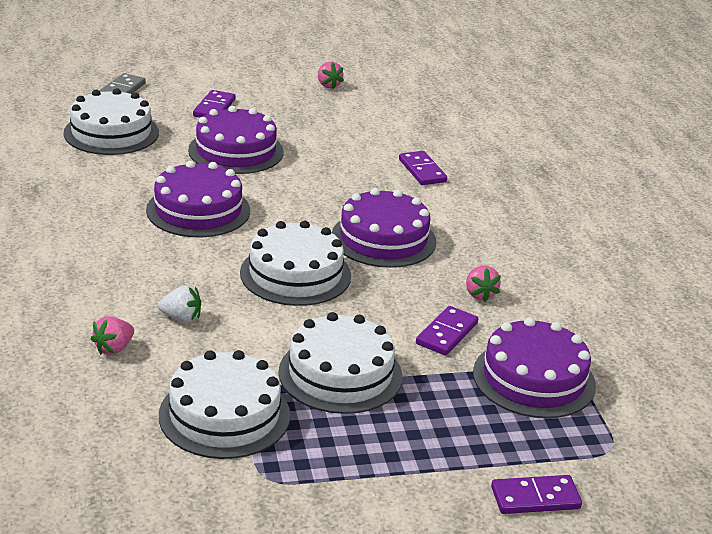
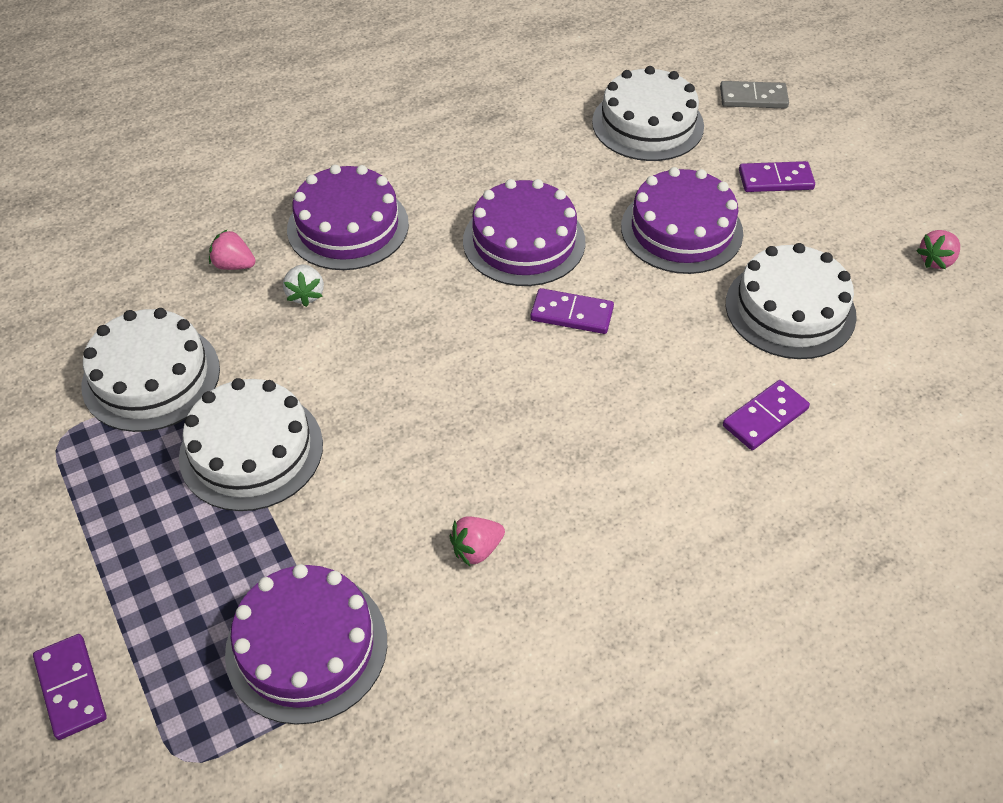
camera: 75 degrees right, 20 degrees up
white cake [240,220,351,306] -> white cake moved to [726,243,857,359]
purple cake [332,188,436,268] -> purple cake moved to [287,165,409,270]
purple domino [416,306,478,355] -> purple domino moved to [530,288,614,334]

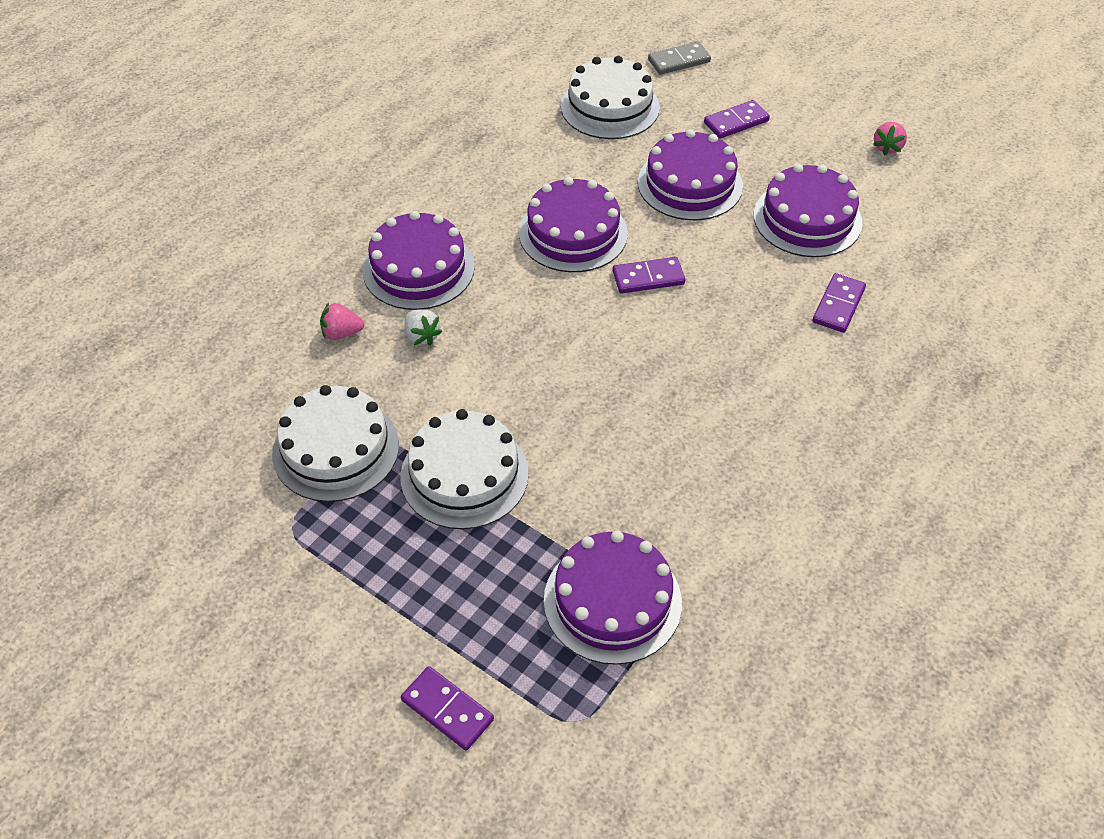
camera: 25 degrees left, 0 degrees up
pink strawberry [449,516,505,566] -> none
white cake [726,243,857,359] -> purple cake [754,164,862,257]

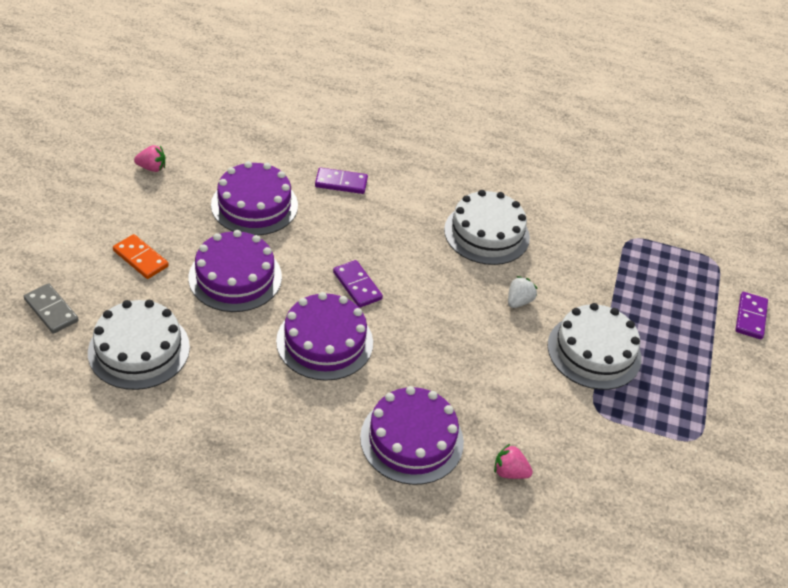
camera: 115 degrees left, 5 degrees down
white cake [272,385,399,502] -> white cake moved to [444,190,530,265]
pink strawberry [320,303,364,340] -> pink strawberry turned 135 degrees clockwise [494,444,533,479]
white strawberry [405,309,442,346] -> white strawberry moved to [508,276,538,308]
purple cake [544,531,682,665] -> none
purple domino [704,100,770,139] -> orange domino [113,234,169,279]

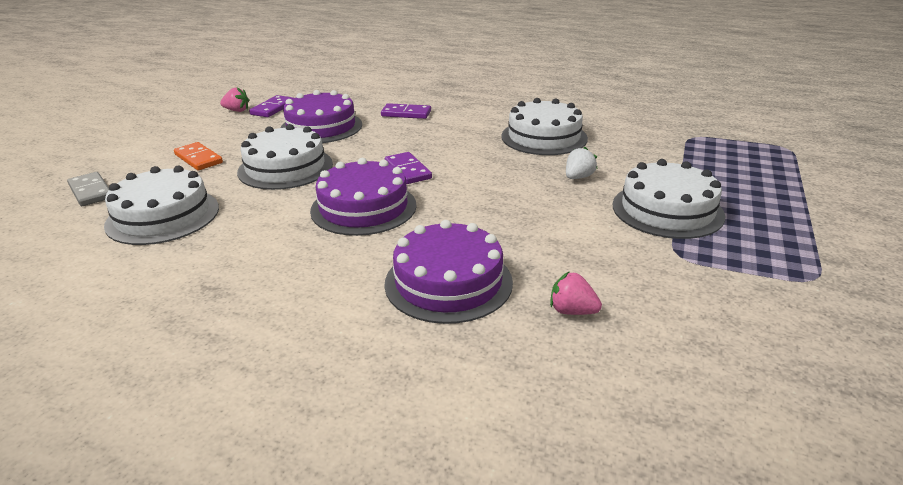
camera: 10 degrees right, 15 degrees down
purple cake [189,230,282,312] -> white cake [237,124,333,190]
purple domino [735,292,768,339] -> purple domino moved to [249,95,293,117]

